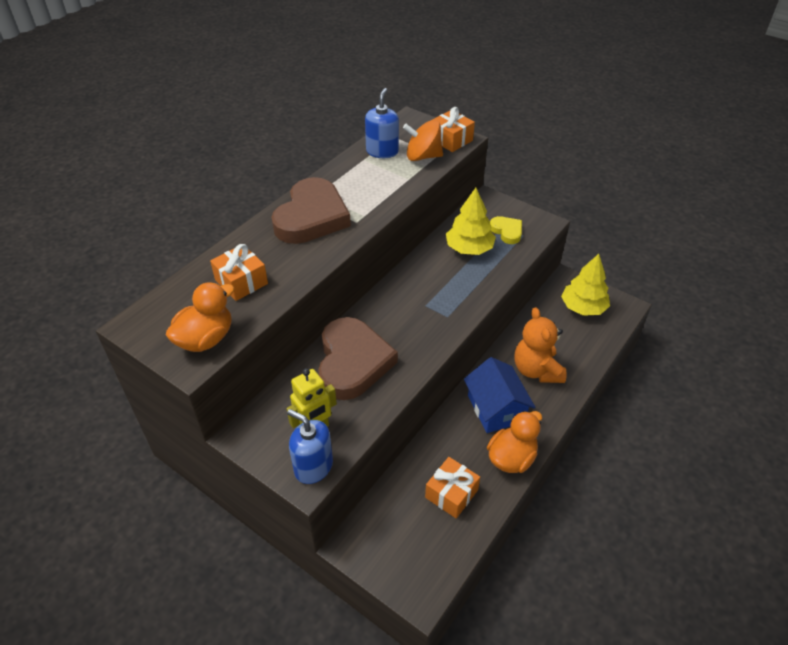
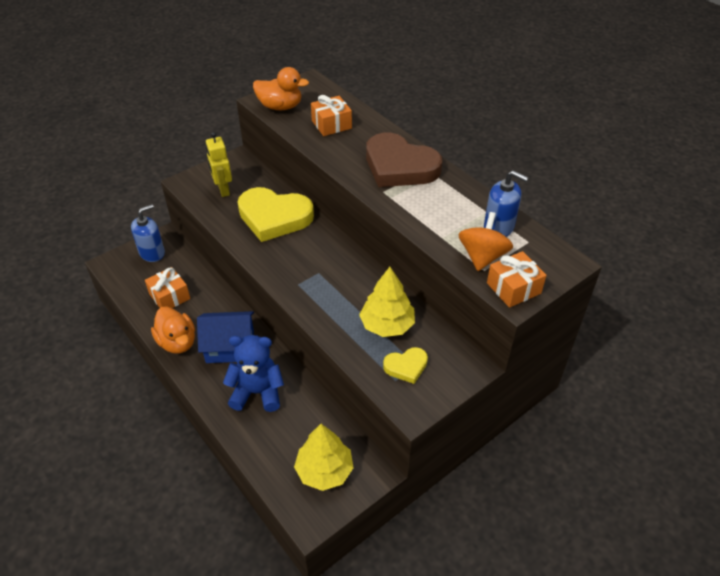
camera: 105 degrees right, 0 degrees up
orange duck [166,282,234,352] -> orange duck turned 45 degrees counterclockwise [253,67,309,110]
blue soap dispenser [287,409,333,484] -> blue soap dispenser moved to [131,204,165,262]
brown heart [318,317,398,400] -> yellow heart [238,187,314,242]
orange teddy bear [514,307,567,383] -> blue teddy bear [223,335,284,412]

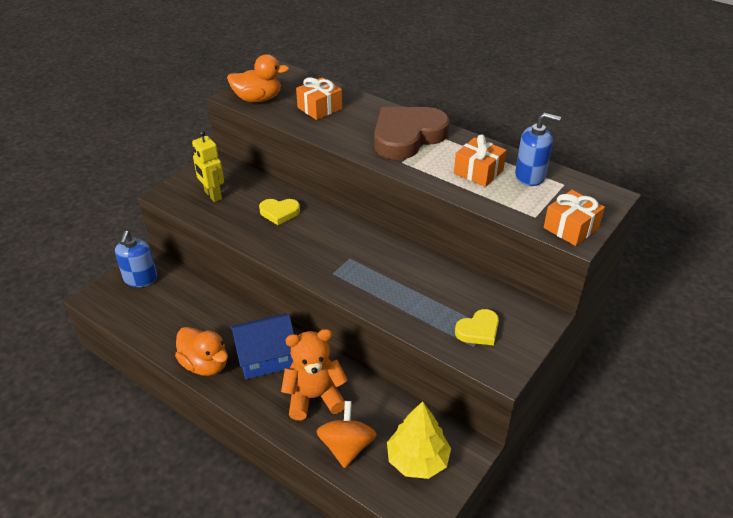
camera: 15 degrees left, 5 degrees down
blue soap dispenser [131,204,165,262] -> blue soap dispenser turned 150 degrees clockwise [115,231,157,287]
orange gift [145,267,190,308] -> orange gift moved to [454,134,507,187]
blue teddy bear [223,335,284,412] -> orange teddy bear [281,329,348,420]
yellow heart [238,187,314,242] -> yellow heart [259,199,300,225], size x0.49
yellow tree [359,267,415,337] -> none
brown heart [366,133,442,187] -> brown heart turned 120 degrees clockwise [374,107,450,160]
orange spinning top [458,212,513,271] -> orange spinning top moved to [316,401,377,468]

